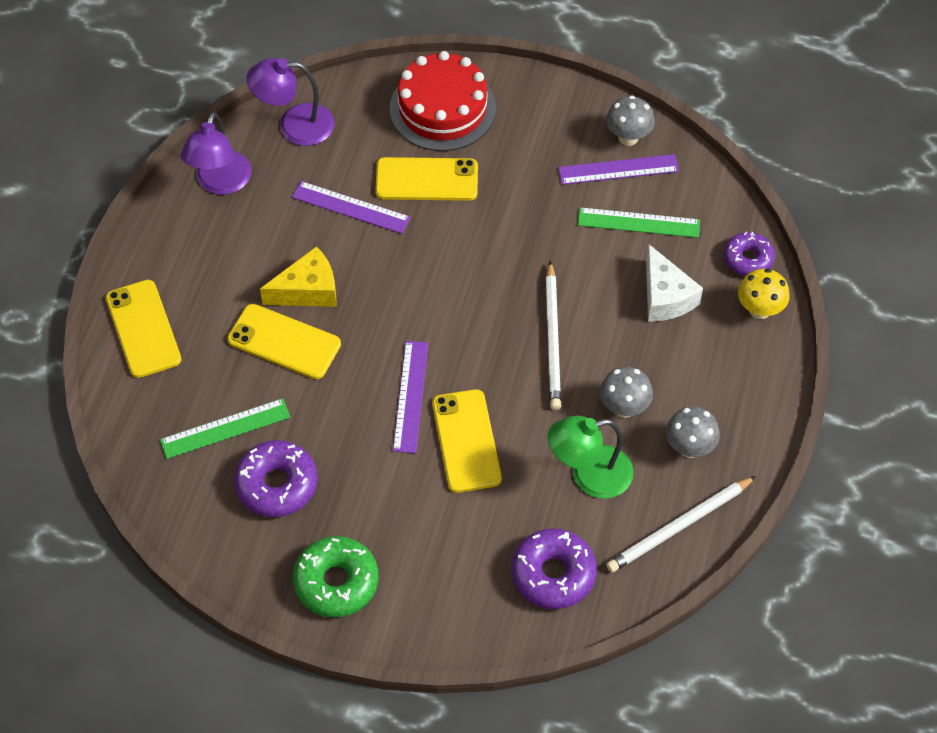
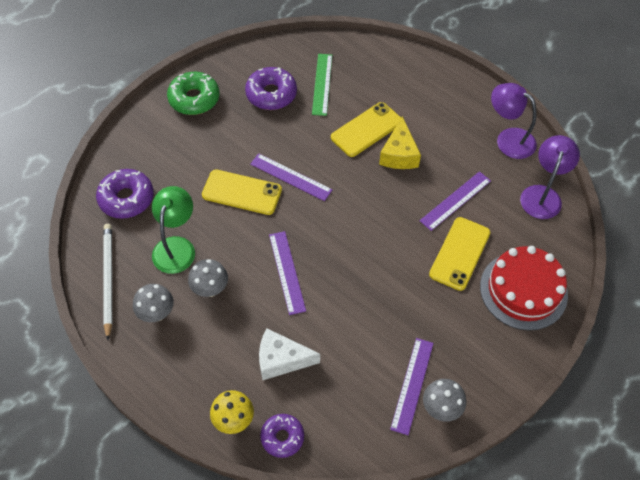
camera: 115 degrees right, 0 degrees up
yellow phone [106,280,181,378] -> none
white pencil [546,261,561,410] -> purple ruler [269,231,306,315]
green ruler [578,207,700,238] -> none

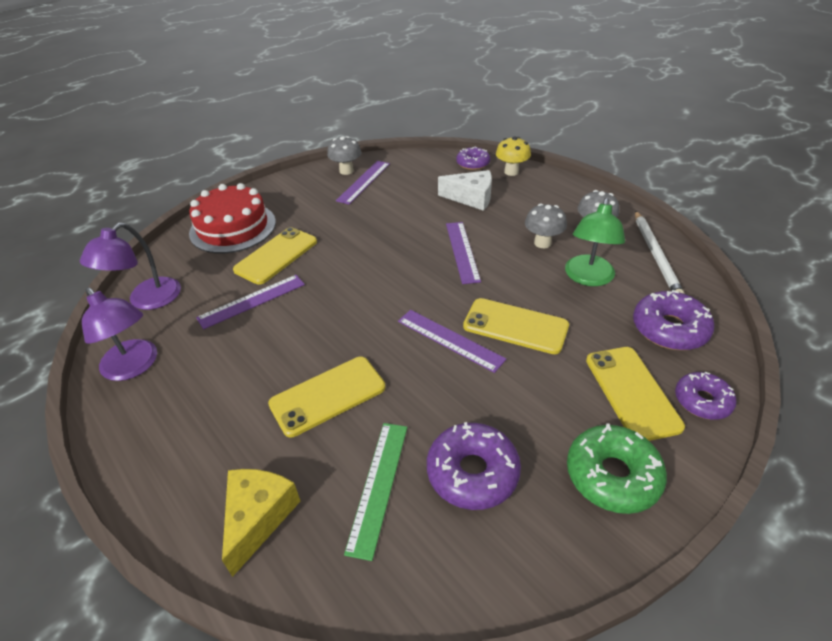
camera: 170 degrees left, 15 degrees down
yellow cheese [379,116,421,169] -> yellow cheese moved to [222,469,300,577]
none -> yellow phone [586,347,685,441]
none -> purple donut [675,372,736,420]

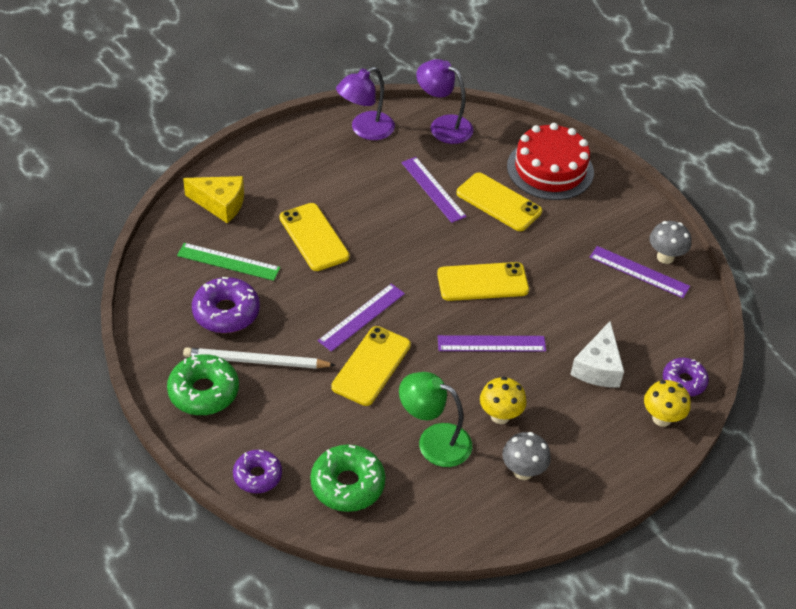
camera: 90 degrees right, 5 degrees up
grey mushroom [525,203,567,248] -> yellow mushroom [480,377,527,424]
yellow phone [586,347,685,441] -> yellow phone moved to [437,262,529,301]
purple donut [633,290,715,350] -> green donut [310,444,386,512]
white pencil [635,211,685,294] -> white pencil moved to [183,347,335,369]

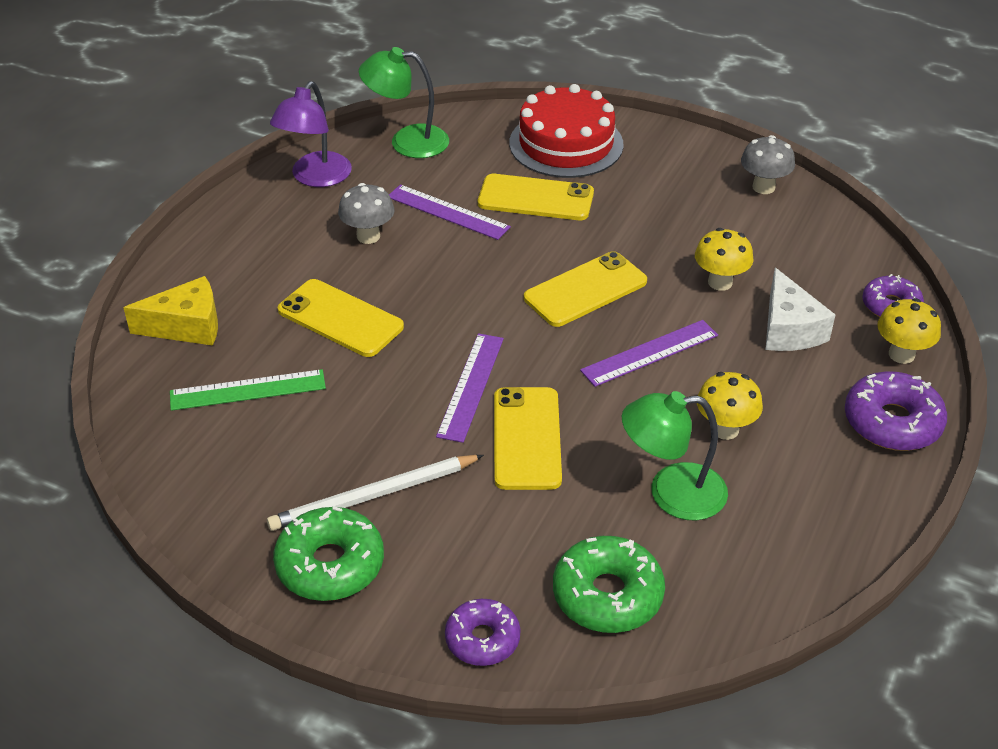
camera: 25 degrees left, 5 degrees down
purple donut [192,277,260,333] -> purple donut moved to [845,371,947,451]
purple lamp [416,59,474,144] -> green lamp [359,47,449,158]
grey mushroom [502,432,551,480] -> grey mushroom moved to [338,183,394,244]
purple ruler [589,246,690,298] -> none
none -> yellow mushroom [695,228,753,291]

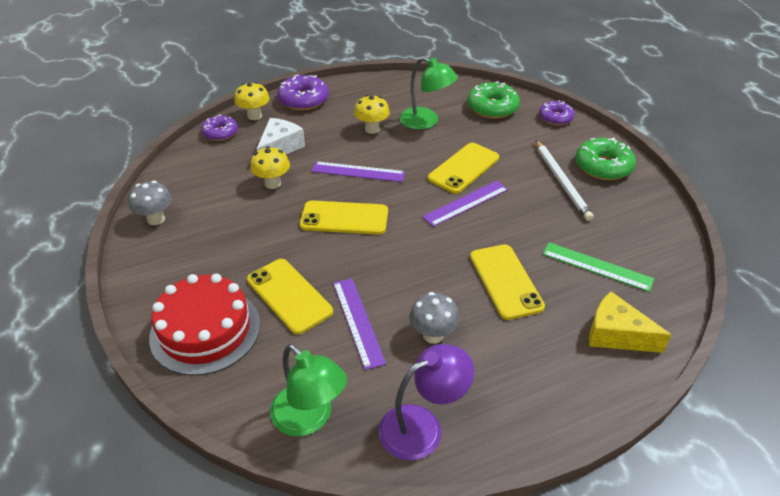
camera: 140 degrees left, 0 degrees up
white pencil [267,455,484,531] -> white pencil turned 60 degrees clockwise [536,140,594,221]

